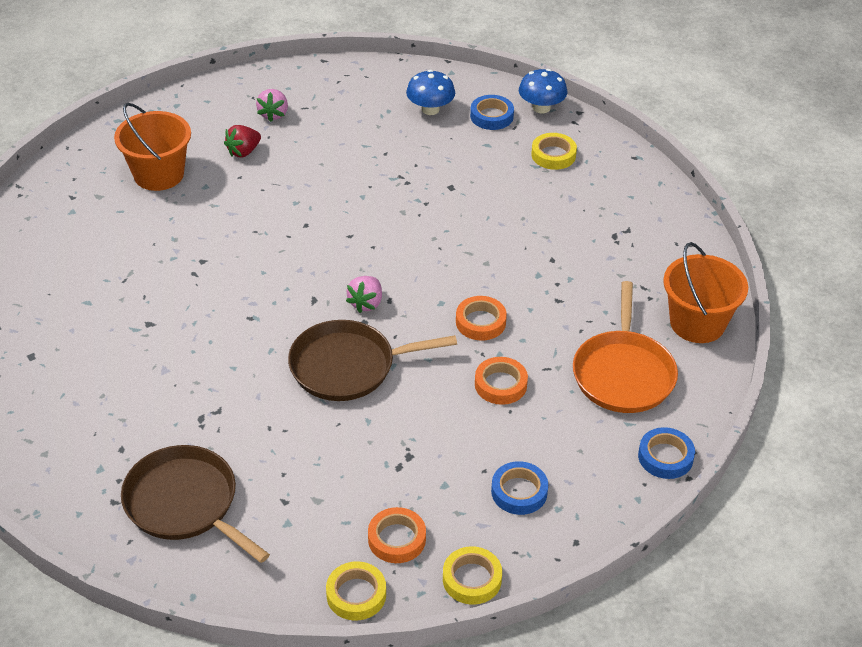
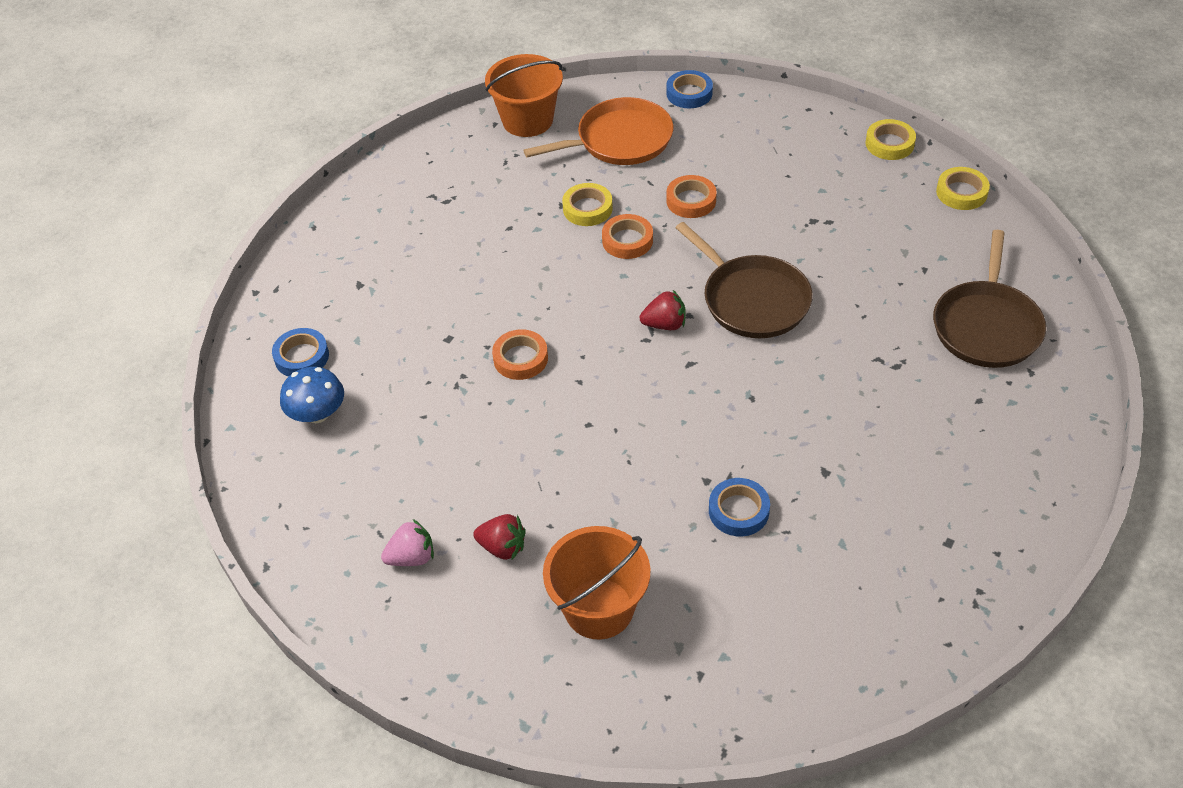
camera: 115 degrees left, 5 degrees up
pink strawberry [346,276,382,313] -> red strawberry [639,290,686,330]
orange tape [368,507,426,563] -> orange tape moved to [492,329,548,380]
blue tape [491,461,548,515] -> blue tape moved to [709,478,770,537]
blue mushroom [519,69,567,113] -> none
yellow tape [531,133,577,170] -> yellow tape moved to [562,183,613,226]

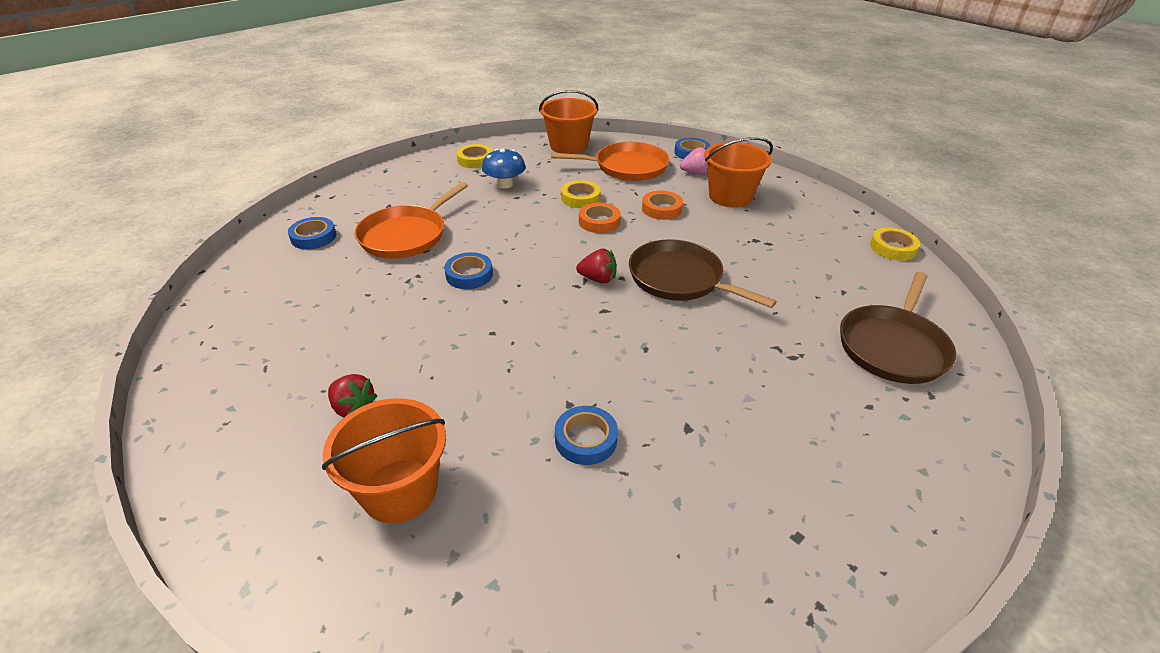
camera: 15 degrees right, 10 degrees down
blue mushroom [280,367,344,423] -> blue mushroom moved to [482,149,526,188]
pink strawberry [381,519,434,566] -> pink strawberry moved to [680,147,708,175]
orange tape [492,329,548,380] -> blue tape [444,252,493,289]
brown pan [676,222,813,338] -> brown pan turned 150 degrees clockwise [629,239,777,308]
yellow tape [866,119,916,160] -> yellow tape moved to [457,144,493,168]
none -> orange pan [355,182,468,258]
none -> orange bucket [704,137,773,207]

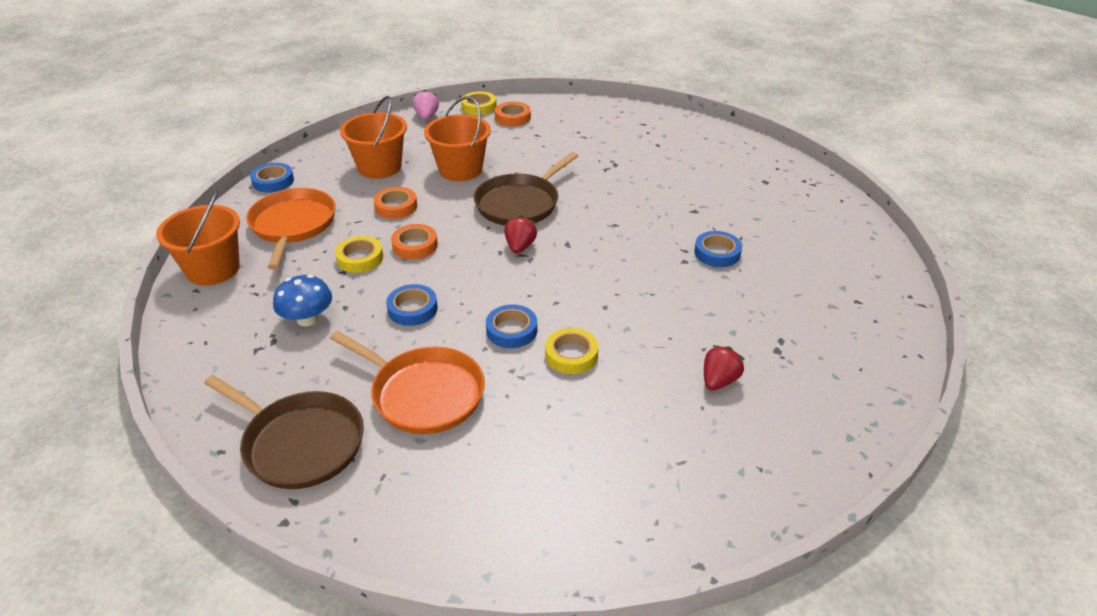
camera: 90 degrees left, 0 degrees up
blue tape [288,217,336,249] -> blue tape moved to [386,284,438,326]
orange bucket [322,398,446,523] -> orange bucket moved to [424,96,491,181]
yellow tape [457,144,493,168] -> yellow tape moved to [545,328,598,374]
pink strawberry [680,147,708,175] -> pink strawberry moved to [413,90,439,120]
brown pan [840,272,956,384] -> brown pan moved to [204,375,364,489]
none -> orange tape [495,102,531,126]

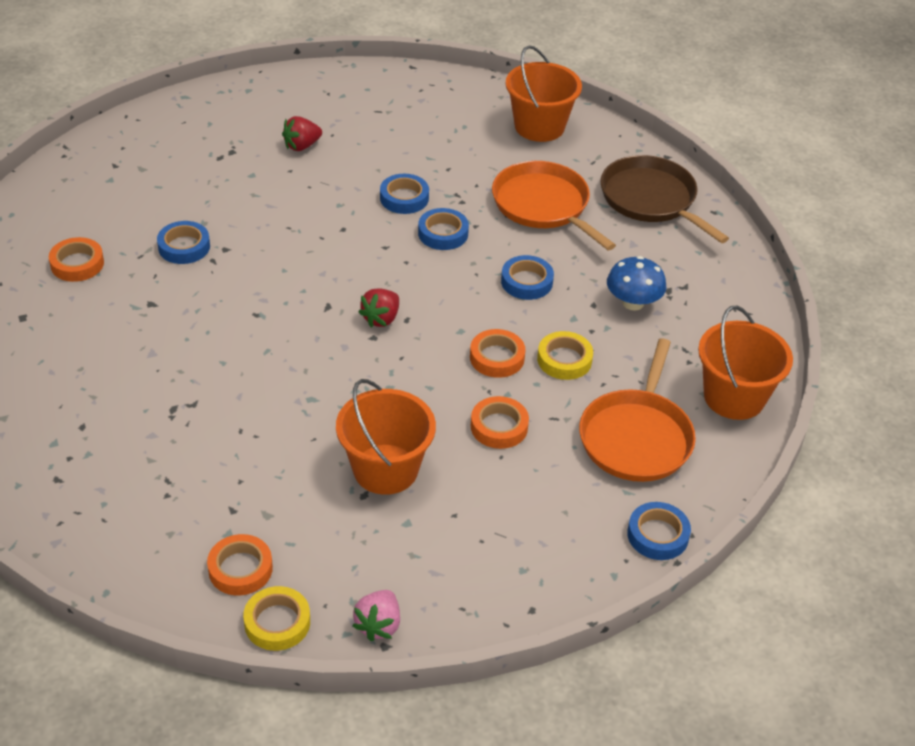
camera: 160 degrees left, 5 degrees up
orange bucket [340,96,407,179] -> orange bucket moved to [506,45,582,142]
brown pan [474,152,578,225] -> none
yellow tape [545,328,598,374] -> blue tape [380,174,429,214]
none -> orange tape [49,237,104,282]

